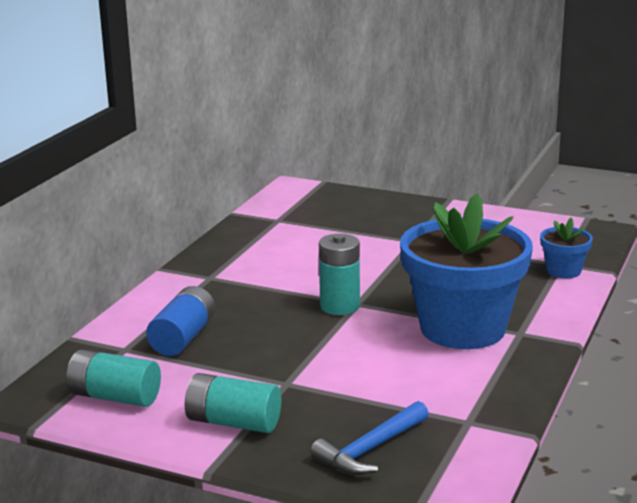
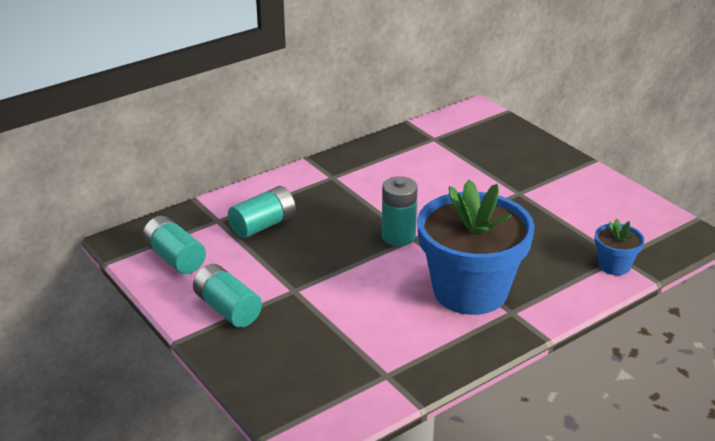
camera: 30 degrees right, 10 degrees up
blue battery [146,286,215,356] -> turquoise battery [228,186,296,238]
blue hammer [311,401,429,475] -> none

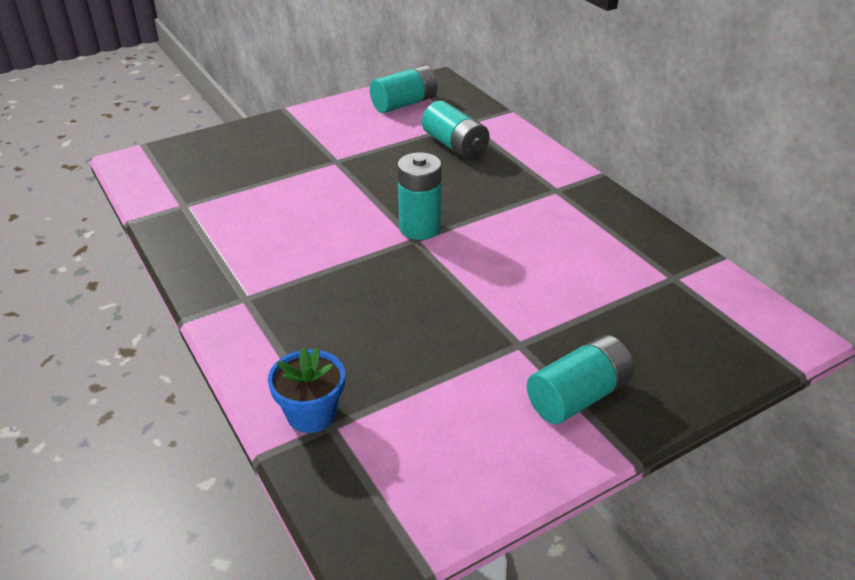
camera: 95 degrees right, 5 degrees up
turquoise battery [193,264,262,328] -> turquoise battery moved to [527,335,634,424]
blue flower pot [417,180,535,315] -> none

